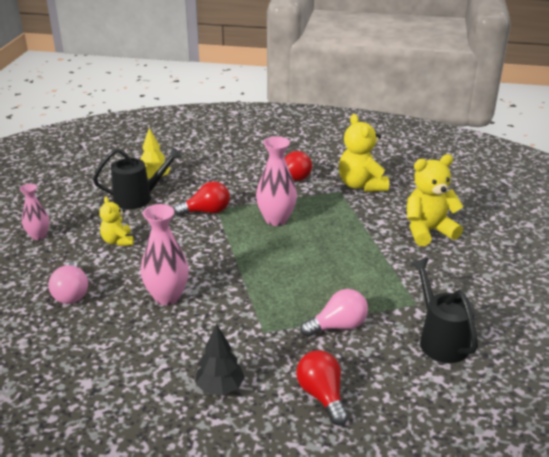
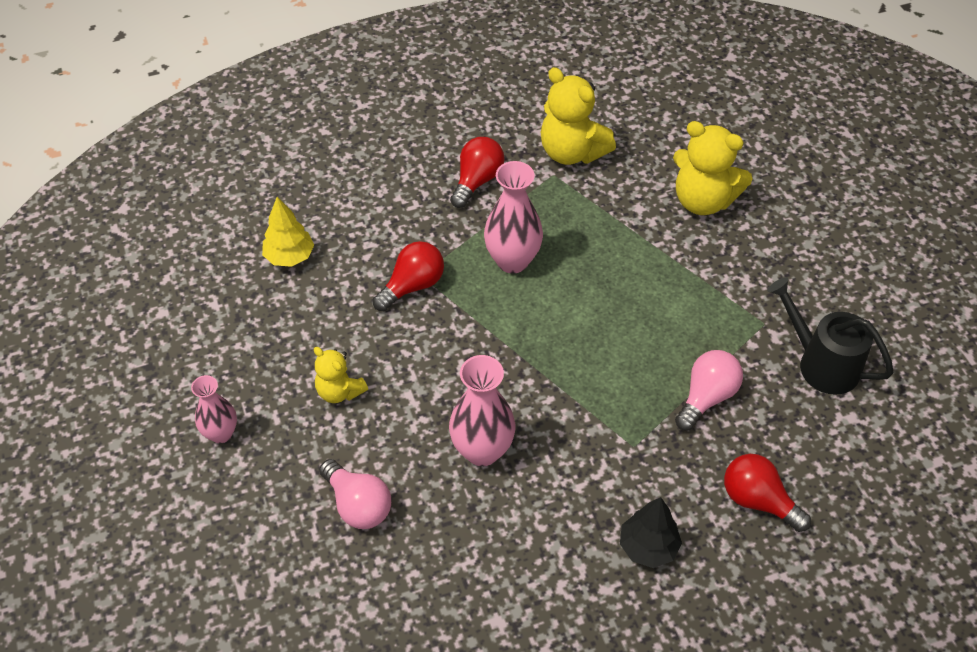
camera: 30 degrees left, 20 degrees up
black watering can [93,147,182,209] -> none
yellow teddy bear [407,154,464,246] -> yellow teddy bear turned 105 degrees counterclockwise [673,121,753,215]

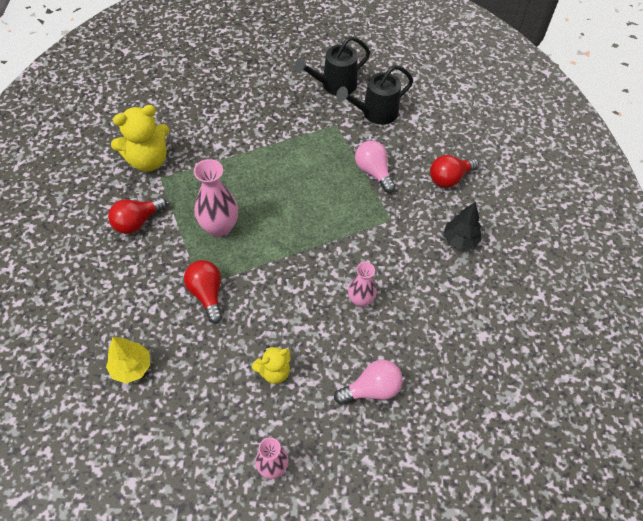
camera: 70 degrees left, 5 degrees up
pink vase [449,355,516,466] -> pink vase [348,262,377,307], size x0.63
red light bulb [450,137,505,208] -> red light bulb turned 90 degrees counterclockwise [108,197,167,234]
yellow teddy bear [673,121,753,215] -> none
none -> black watering can [294,36,370,95]

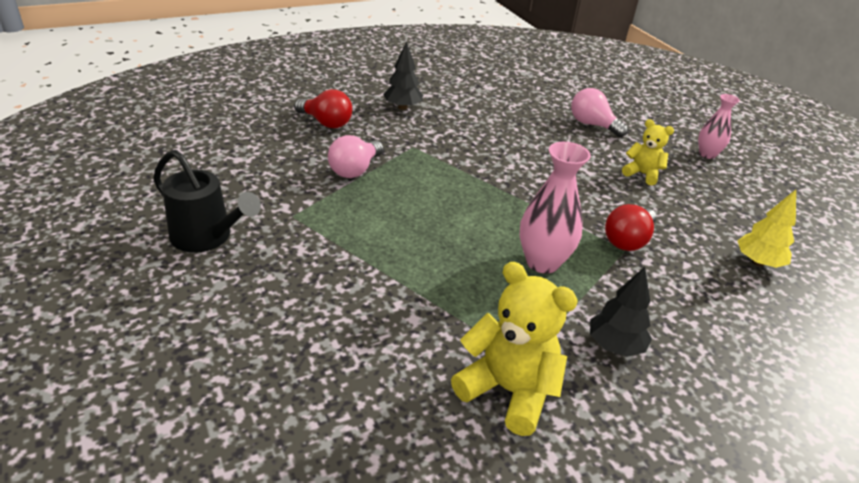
camera: 120 degrees left, 20 degrees down
red light bulb [108,197,167,234] -> black tree [590,267,652,357]
black watering can [336,65,413,125] -> none
pink vase [348,262,377,307] -> none

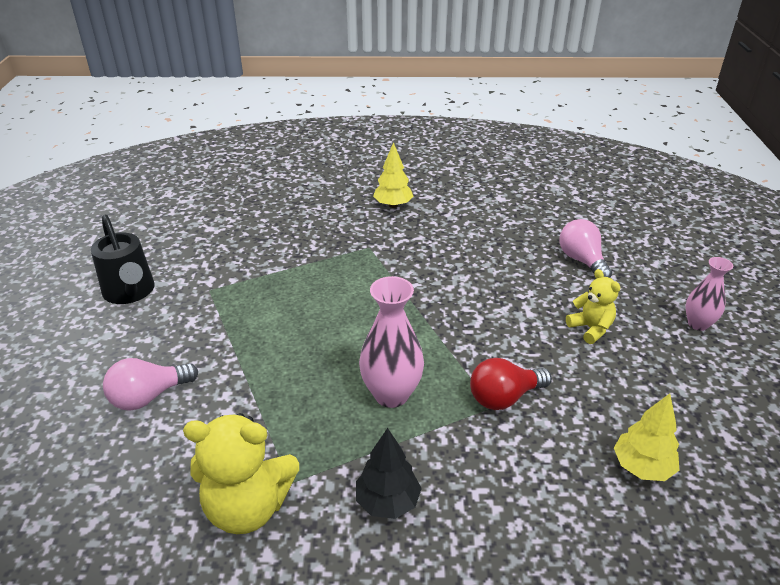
camera: 30 degrees right, 0 degrees up
red light bulb [294,89,352,128] -> none
pink light bulb [328,135,383,178] -> pink light bulb moved to [103,358,198,411]
black tree [383,42,423,110] -> yellow tree [373,142,413,208]
yellow teddy bear [451,262,578,436] -> yellow teddy bear turned 120 degrees clockwise [183,413,299,534]

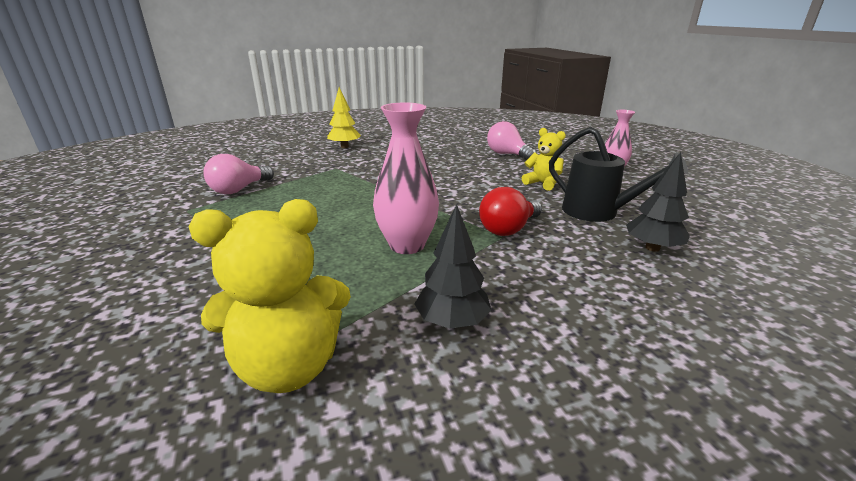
camera: 20 degrees left, 10 degrees down
black watering can [91,214,155,304] -> black watering can moved to [549,127,688,222]
pink light bulb [103,358,198,411] -> pink light bulb moved to [203,154,274,194]
yellow tree [614,393,679,481] -> black tree [626,152,690,252]

